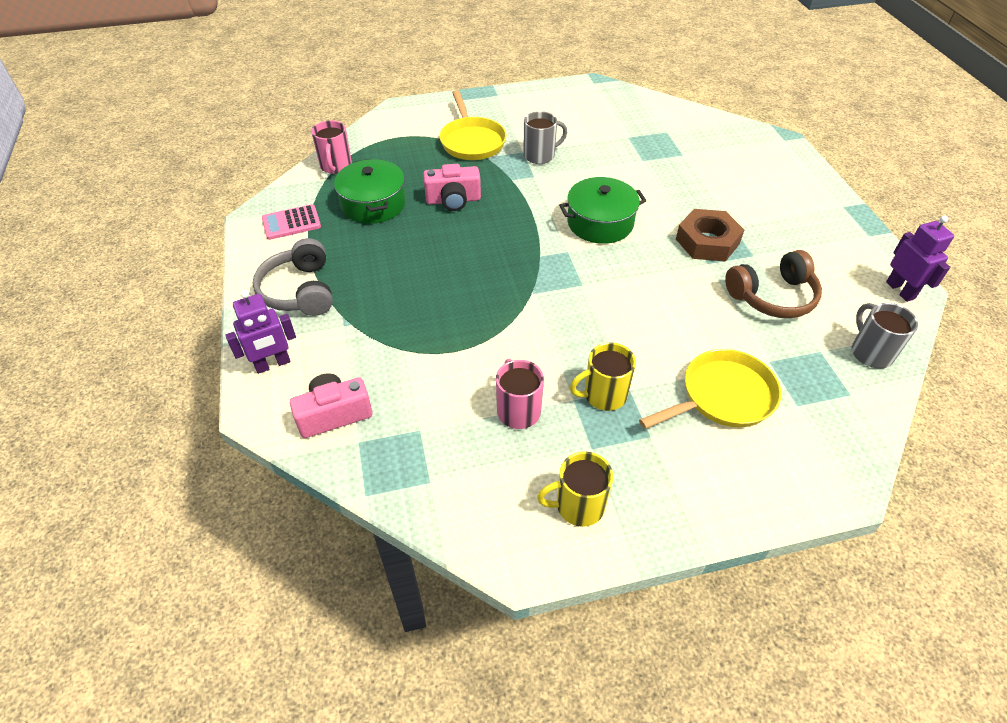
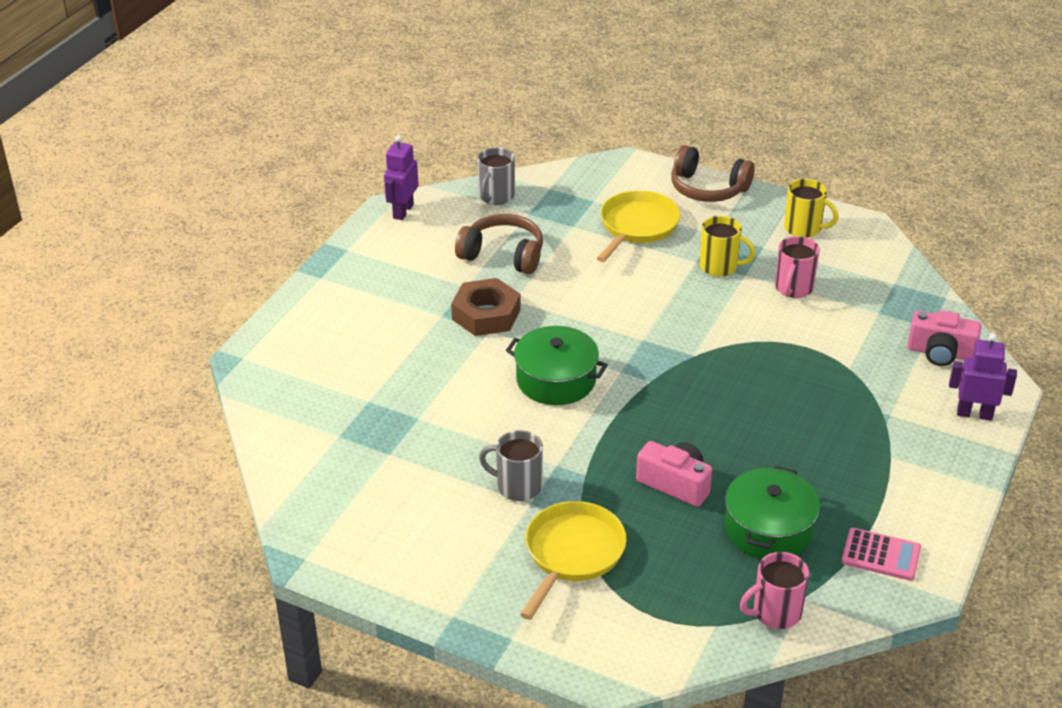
camera: 140 degrees left, 10 degrees down
grey headphones [253,238,333,316] -> none
pink mug [311,120,352,174] -> pink mug turned 150 degrees counterclockwise [740,552,809,629]
yellow pan [639,349,781,429] -> yellow pan turned 105 degrees clockwise [597,190,680,262]
none -> brown headphones [671,145,755,202]

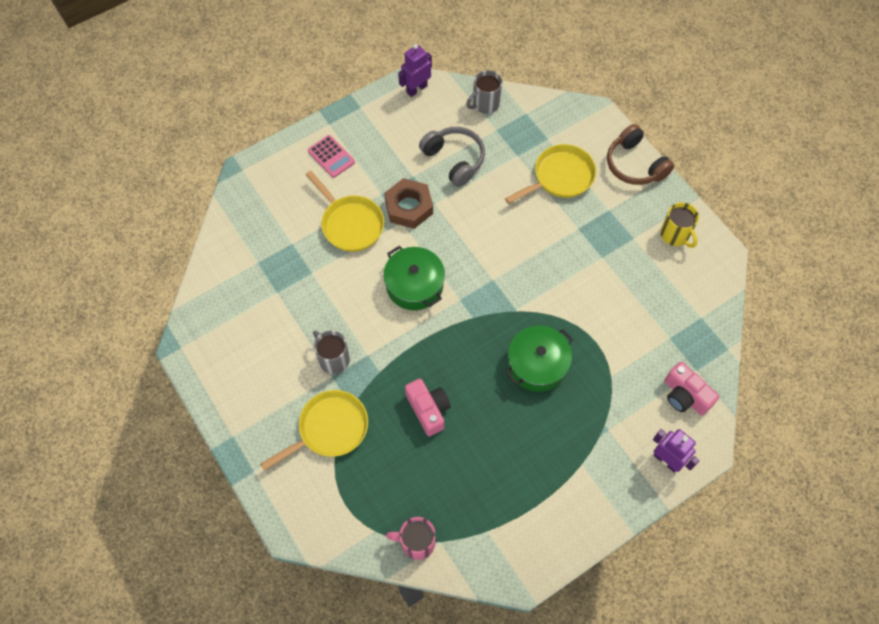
camera: 30 degrees right, 25 degrees up
brown headphones [455,214,543,274] -> grey headphones [419,127,485,187]
yellow mug [699,216,756,277] -> none
green pot [725,465,820,559] -> green pot moved to [505,326,573,392]
pink mug [775,236,820,298] -> none
pink calculator [841,528,921,581] -> pink calculator moved to [308,135,355,178]
none -> yellow pan [305,171,384,252]

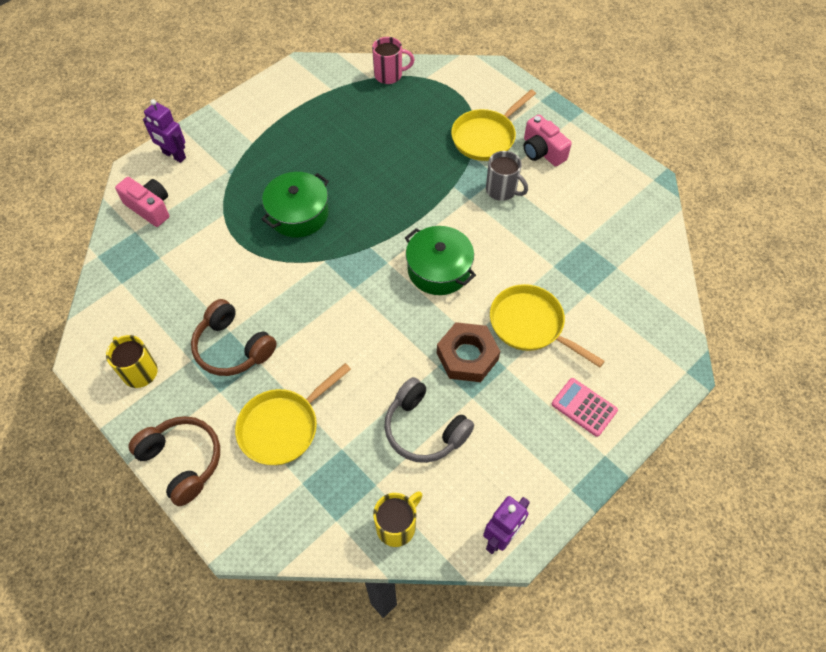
camera: 170 degrees right, 5 degrees down
pink camera [405,379,451,436] -> pink camera moved to [524,115,572,167]
grey mug [466,70,502,114] -> yellow mug [373,491,423,547]
none -> brown headphones [191,299,277,376]

